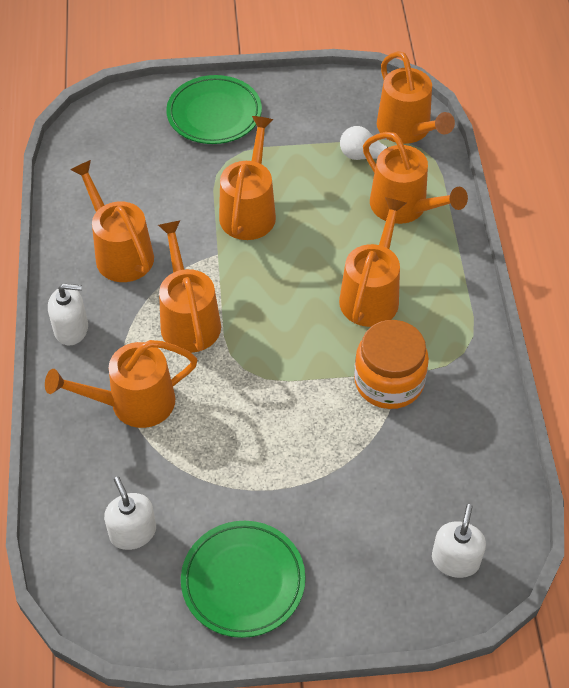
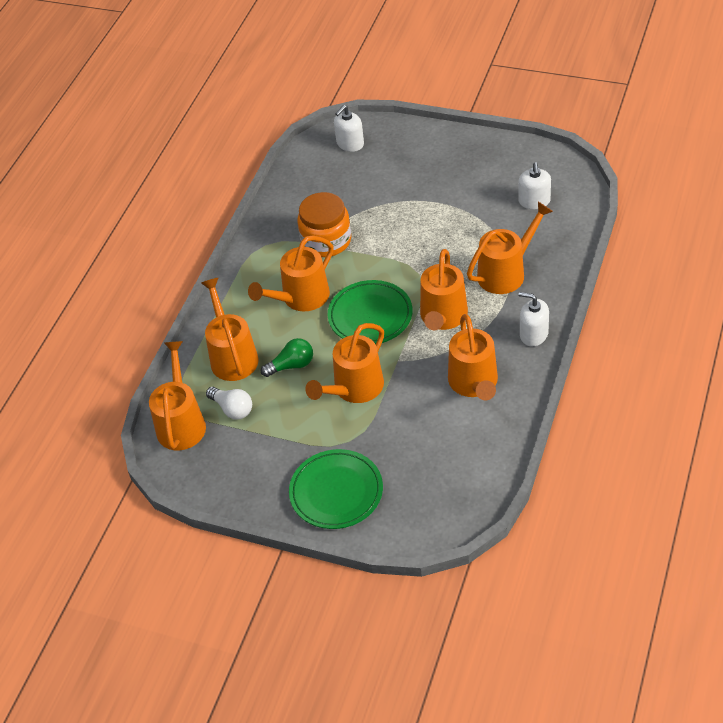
camera: 150 degrees left, 5 degrees down
orange watering can [45,340,197,428] -> orange watering can turned 45 degrees counterclockwise [467,202,553,294]
green plate [181,521,306,638] -> green plate moved to [328,280,413,344]
none -> green light bulb [261,338,313,377]

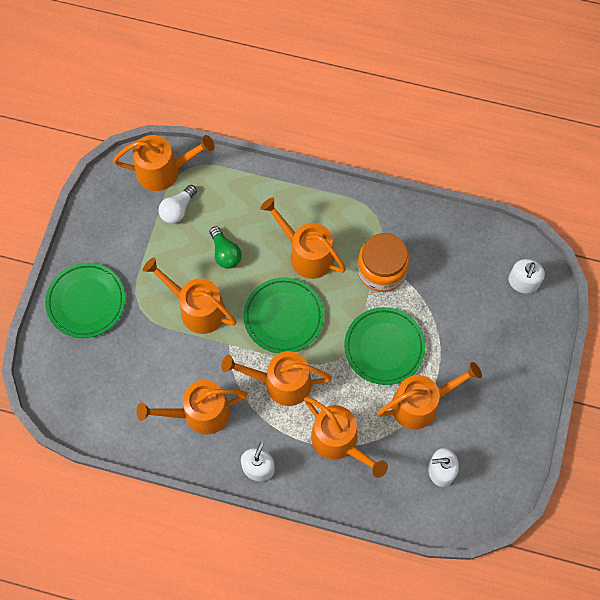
camera: 80 degrees right, 20 degrees up
orange watering can [201,278,259,381] -> orange watering can moved to [377,362,482,429]
white soap dispenser [334,105,364,152] -> white soap dispenser turned 105 degrees counterclockwise [508,259,545,294]
none -> green plate [344,307,425,385]

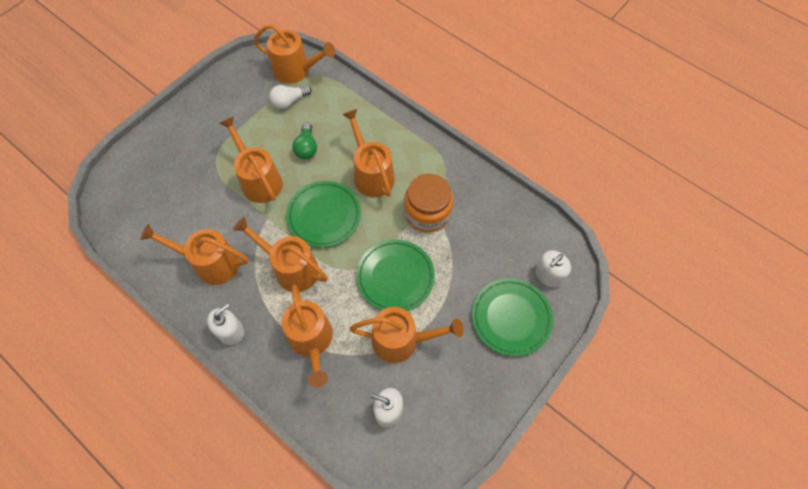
camera: 25 degrees right, 5 degrees down
green plate [45,263,125,338] -> green plate moved to [472,278,553,356]

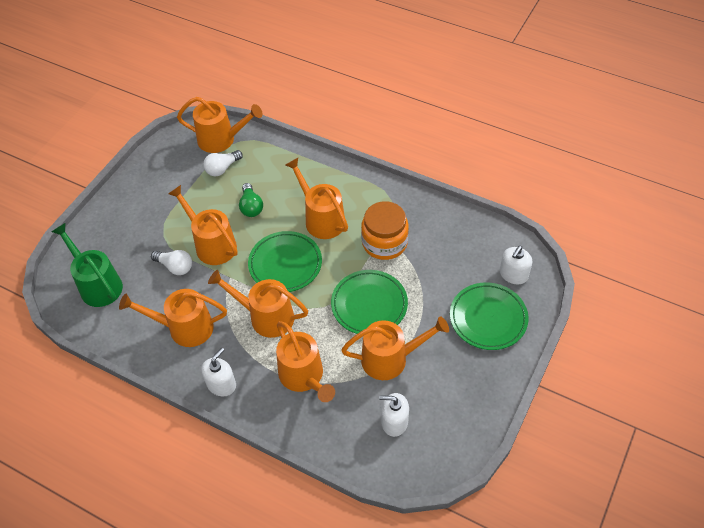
camera: 10 degrees left, 10 degrees down
none -> green watering can [51,223,123,307]
none -> white light bulb [151,250,192,275]

